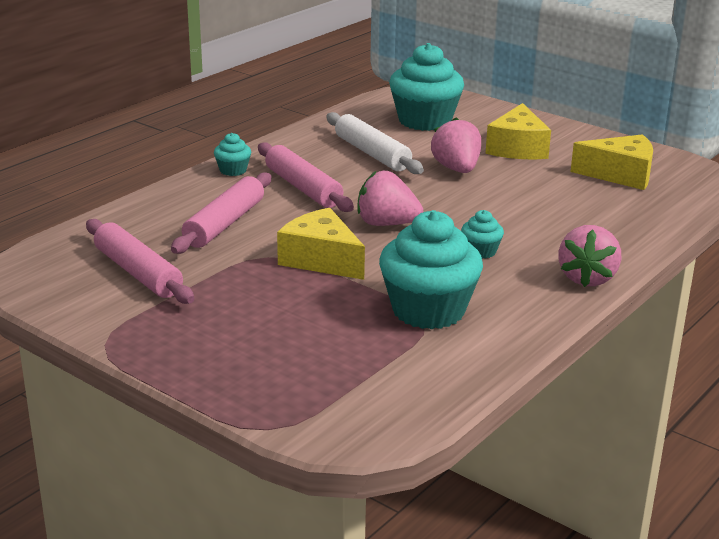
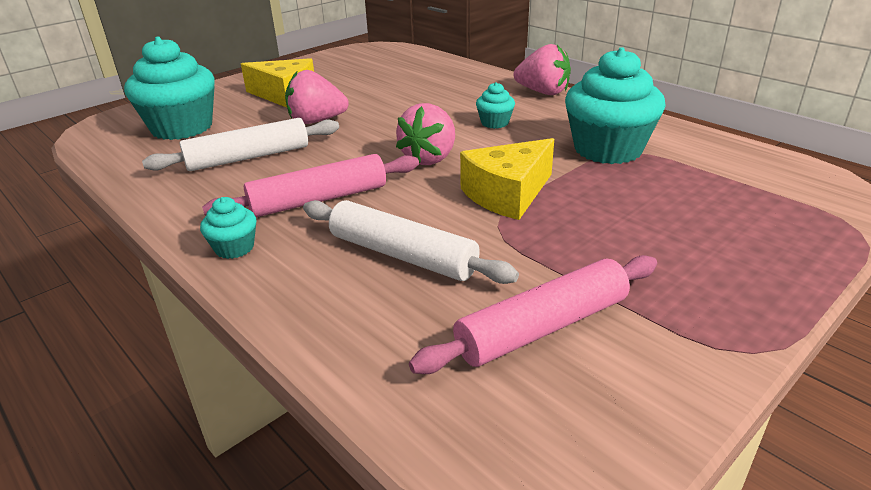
camera: 80 degrees left, 5 degrees up
pink rolling pin [171,173,271,254] -> white rolling pin [303,200,519,284]
yellow cheese [571,134,653,190] -> none

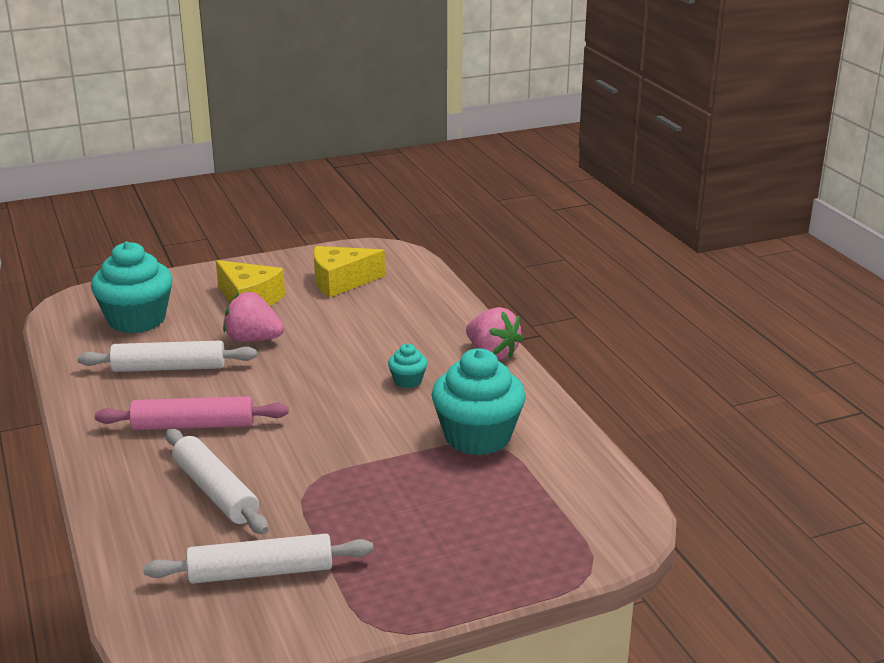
camera: 20 degrees right, 5 degrees down
turquoise cupcake [200,197,256,259] -> none
pink strawberry [396,103,455,165] -> none
pink rolling pin [409,255,657,374] -> white rolling pin [143,534,373,584]
yellow cheese [460,138,554,220] -> yellow cheese moved to [314,246,385,297]

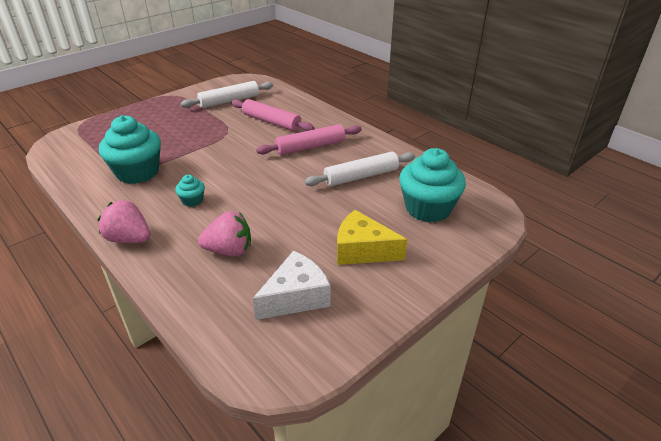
camera: 160 degrees right, 10 degrees up
white rolling pin [166,429,269,534] -> pink rolling pin [231,99,314,131]
pink strawberry [223,292,284,342] -> pink strawberry moved to [198,212,251,256]
yellow cheese [314,246,385,297] -> white cheese [252,251,330,320]

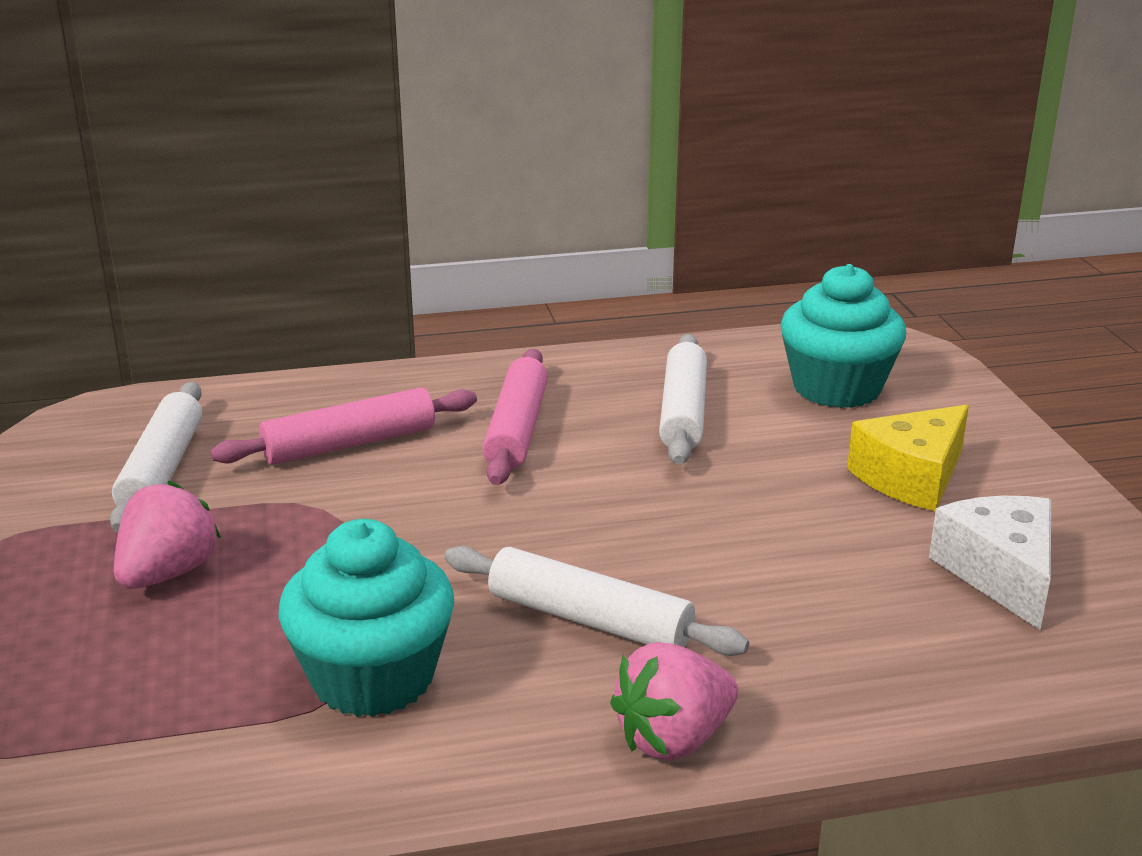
camera: 60 degrees left, 10 degrees down
turquoise cupcake [175,175,205,207] -> white rolling pin [445,546,749,656]
pink strawberry [198,212,251,256] -> pink strawberry moved to [114,481,221,589]

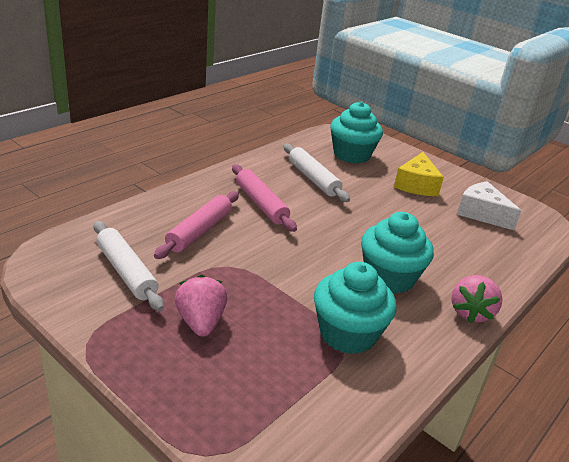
camera: 40 degrees left, 5 degrees up
white rolling pin [445,546,749,656] -> turquoise cupcake [361,212,434,294]

